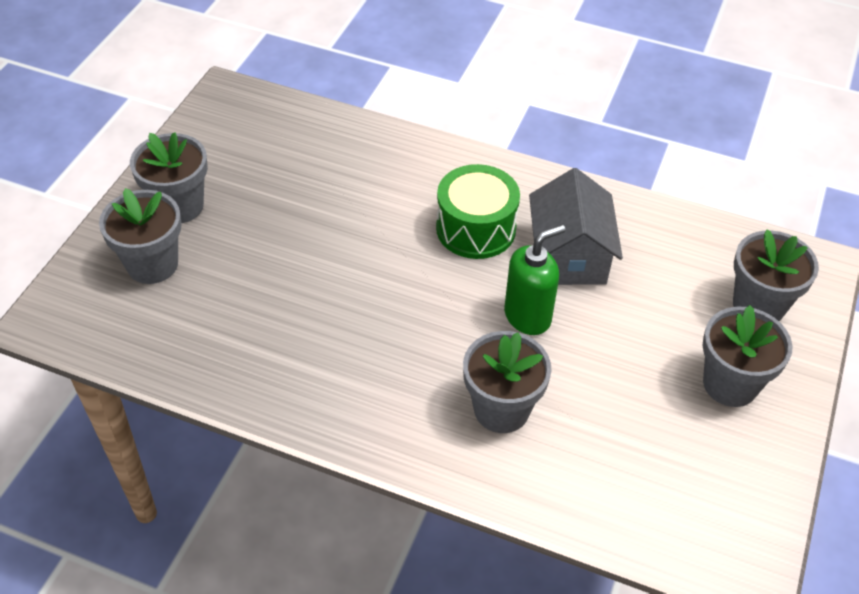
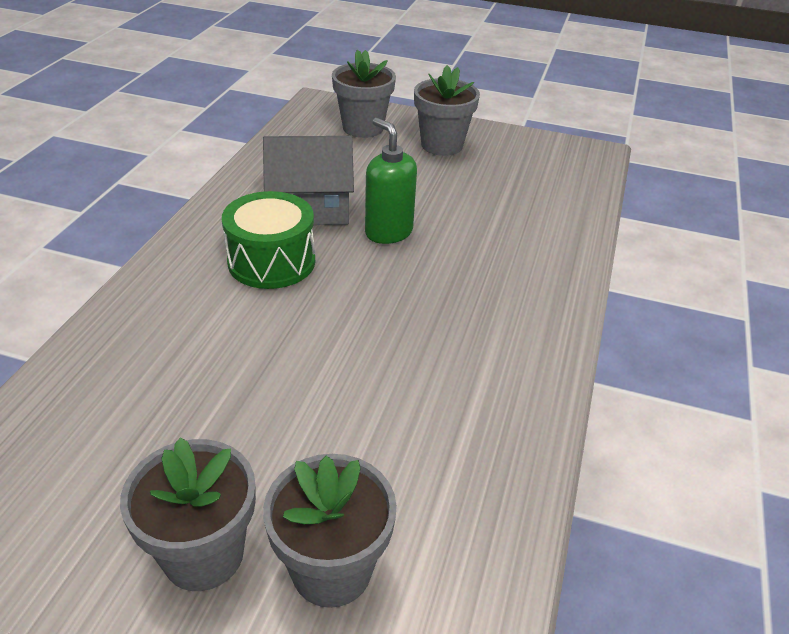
camera: 95 degrees left, 10 degrees down
grey flower pot [463,331,551,433] -> none

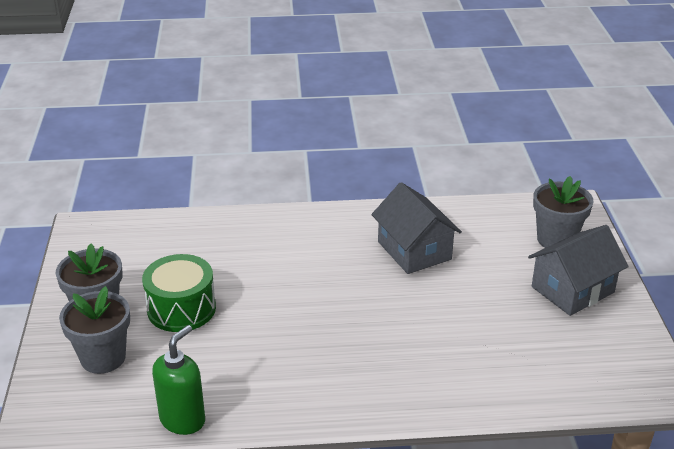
camera: 70 degrees right, 5 degrees down
green drum [222,191,315,289] -> green drum moved to [142,254,216,332]
green soap dispenser [365,118,417,244] -> green soap dispenser moved to [152,325,205,435]
grey flower pot [414,65,480,156] -> grey house [528,225,628,316]

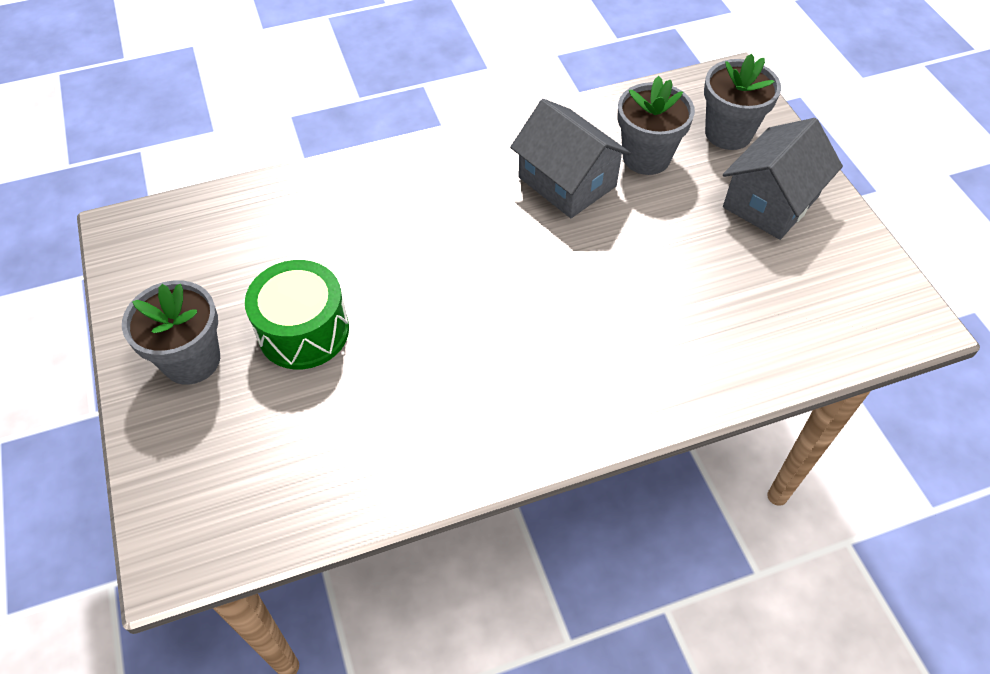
camera: 15 degrees left, 20 degrees up
grey flower pot [59,286,130,374] -> grey flower pot moved to [617,76,695,175]
green soap dispenser [152,325,205,435] -> none

